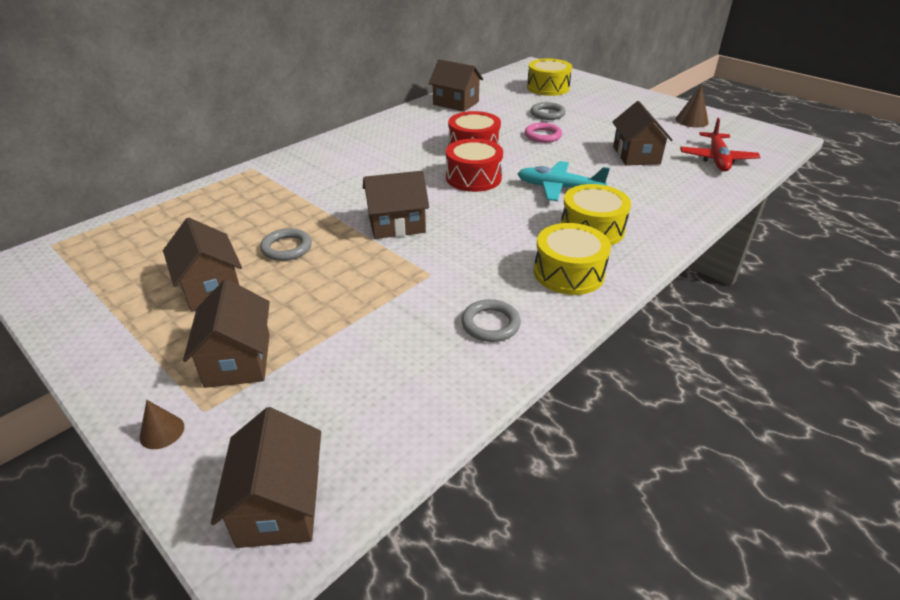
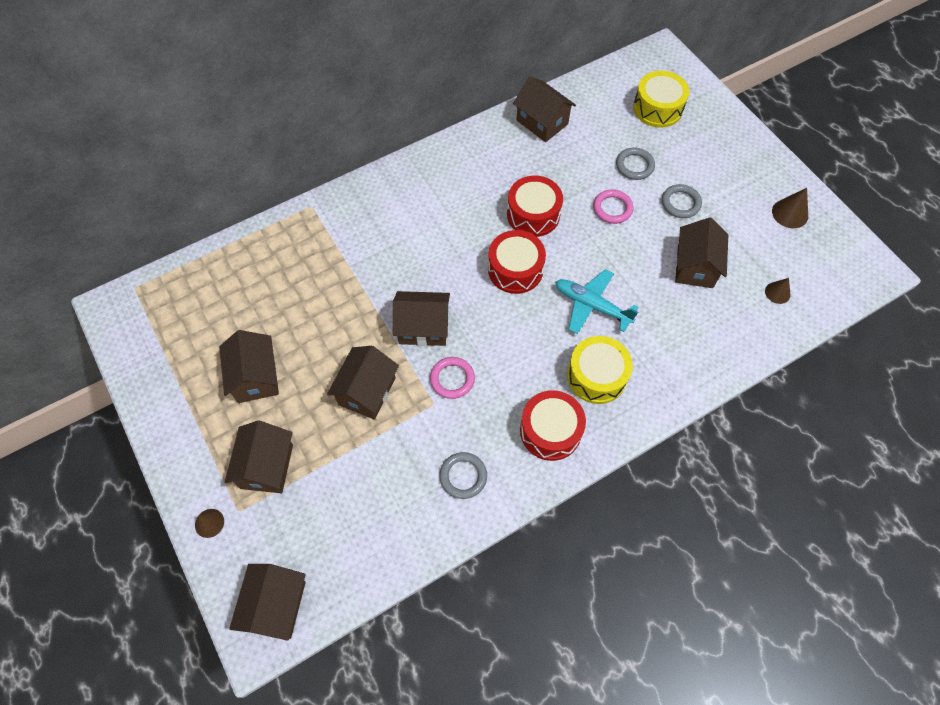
camera: 15 degrees right, 25 degrees up
grey ring [260,228,312,261] -> grey ring moved to [662,184,702,218]
yellow drum [534,223,611,295] -> red drum [520,390,586,461]
red plane [680,118,761,172] -> brown cone [765,278,790,304]
none -> brown house [327,346,399,420]
none -> pink ring [430,357,475,399]

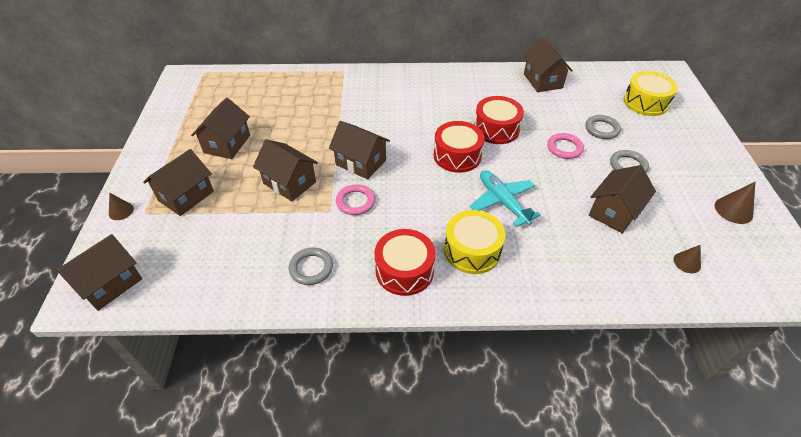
camera: 30 degrees right, 15 degrees down
brown house [327,346,399,420] -> brown house turned 75 degrees clockwise [253,139,318,202]

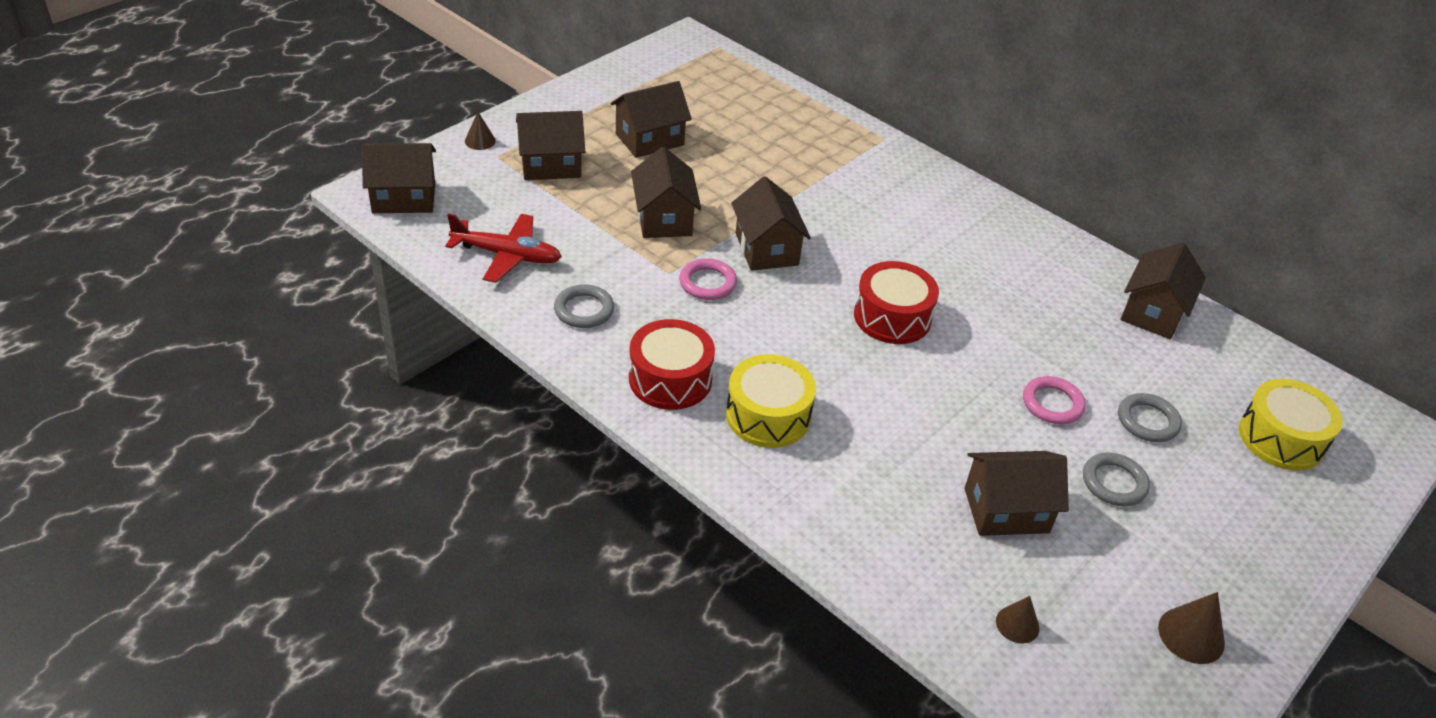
camera: 40 degrees right, 5 degrees down
turquoise plane [470,170,541,227] -> none
red drum [474,96,524,144] -> none
none -> red plane [445,213,562,283]

